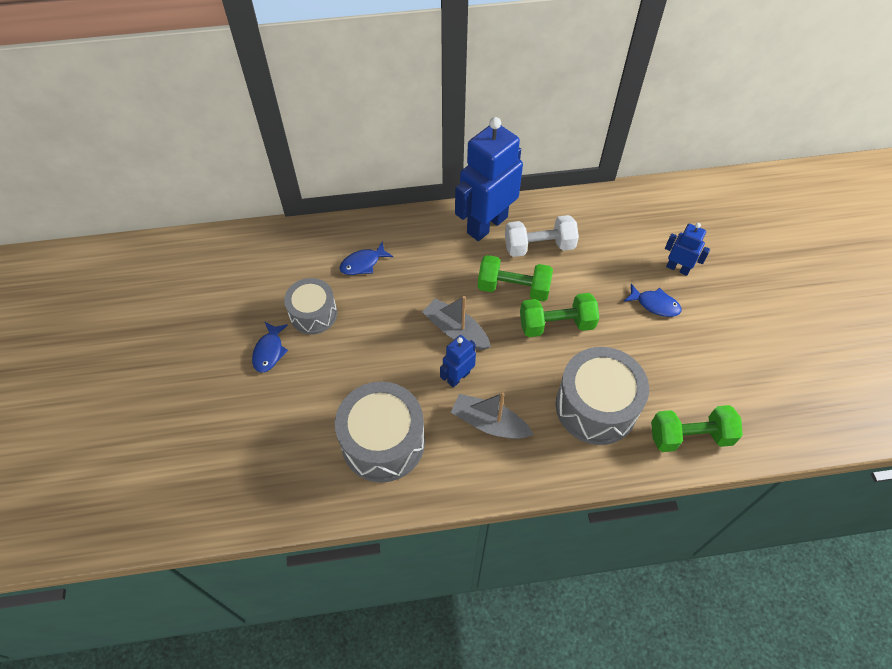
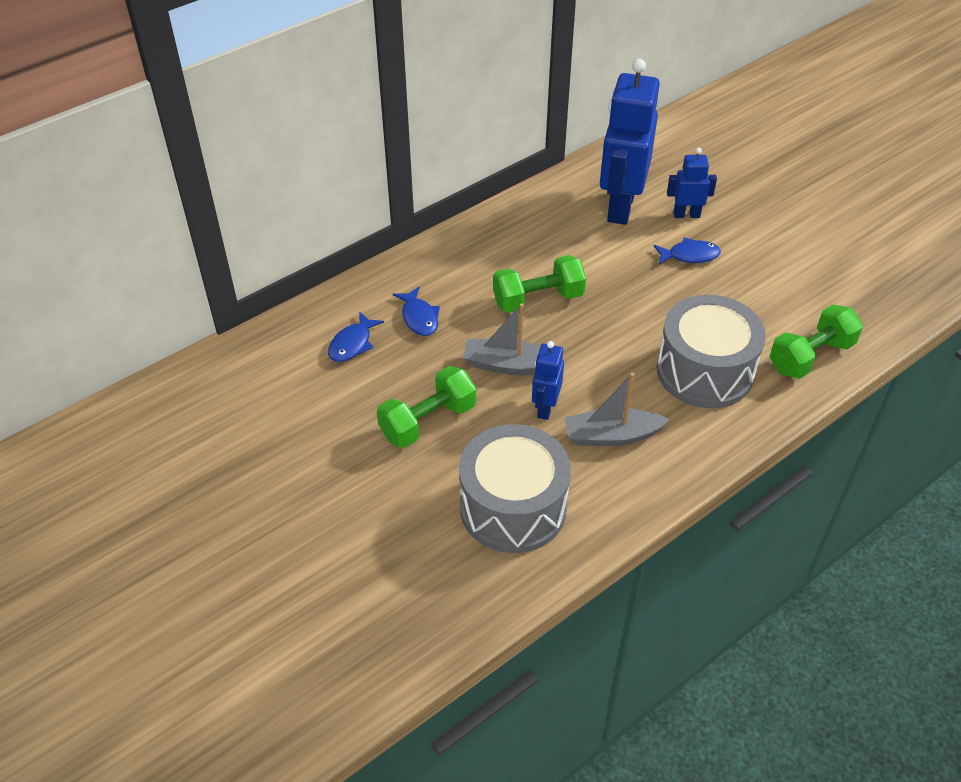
camera: 30 degrees left, 10 degrees down
blue fish [252,322,288,373] -> blue fish moved to [393,287,440,336]
grey drum [284,278,337,335] -> none
blue robot [455,117,523,241] -> blue robot moved to [600,59,660,225]
white dumbbell [505,215,579,257] -> none
green dumbbell [520,293,599,337] -> green dumbbell moved to [377,366,476,448]

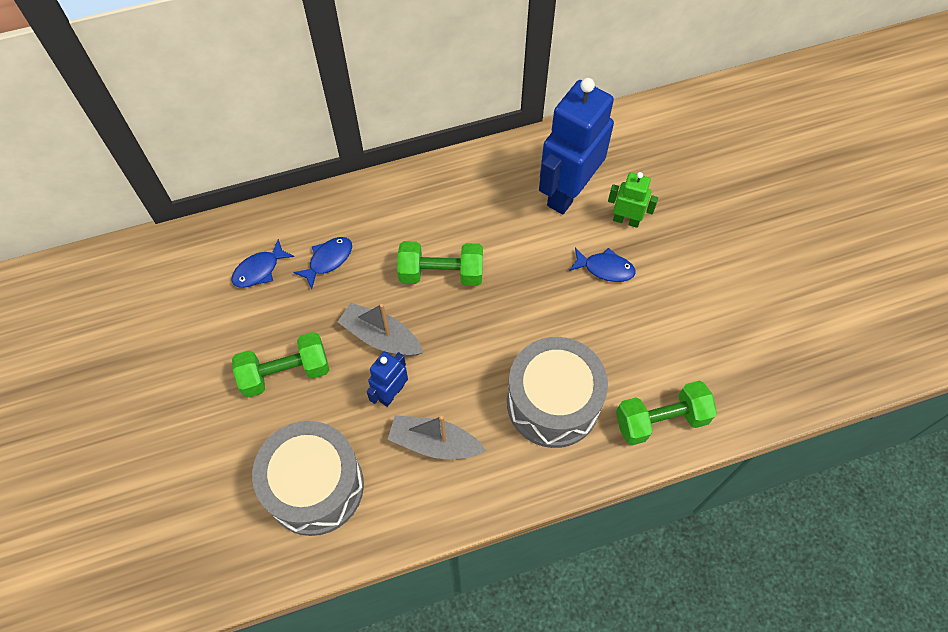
camera: 20 degrees right, 15 degrees up
blue fish [393,287,440,336] -> blue fish turned 135 degrees counterclockwise [293,237,352,289]
blue robot [667,148,717,218] -> green robot [608,172,658,228]

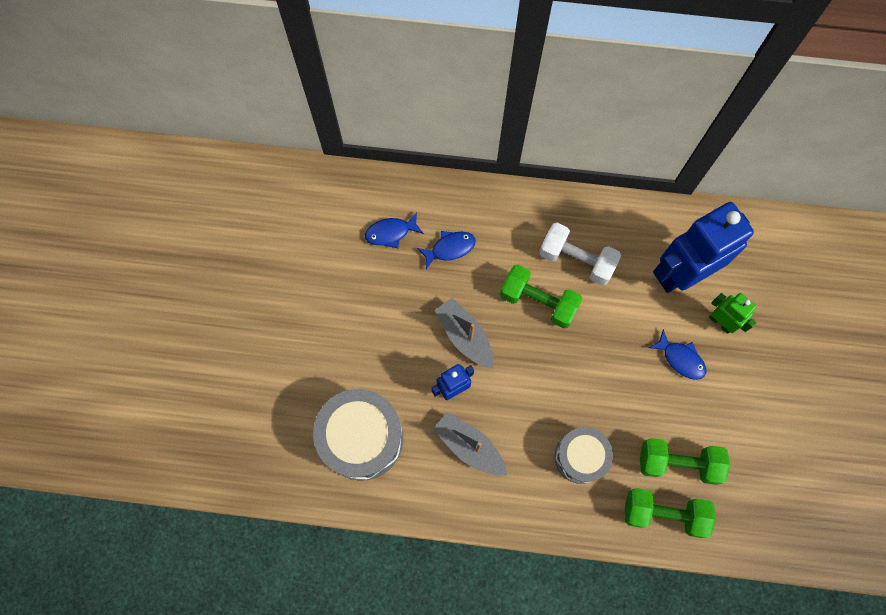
camera: 25 degrees right, 10 degrees up
green dumbbell [232,332,329,397] -> green dumbbell moved to [640,438,730,485]
grey drum [507,337,608,448] -> grey drum [555,427,613,484], size x0.63
none -> white dumbbell [539,223,621,286]

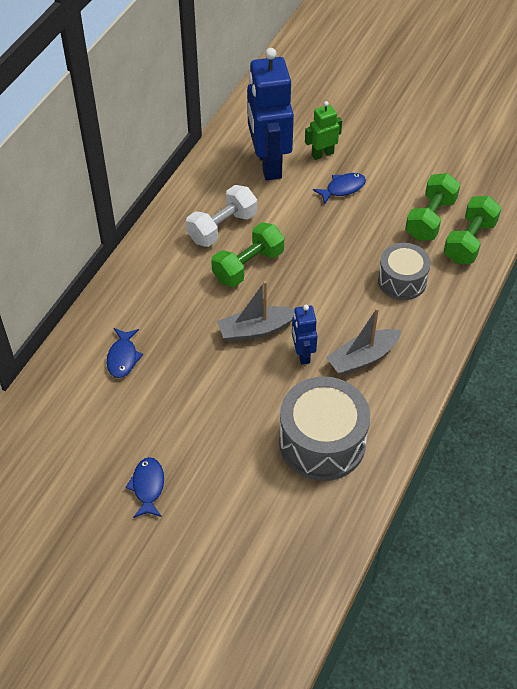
camera: 70 degrees left, 20 degrees down
blue fish [417,231,476,269] -> blue fish moved to [125,457,164,518]

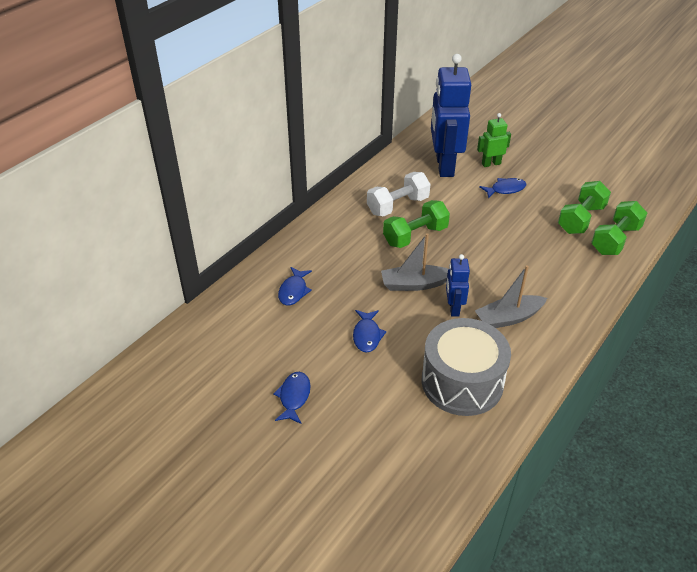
camera: 10 degrees right, 10 degrees down
grey drum [378,243,431,300] -> none
none -> blue fish [353,310,386,353]

